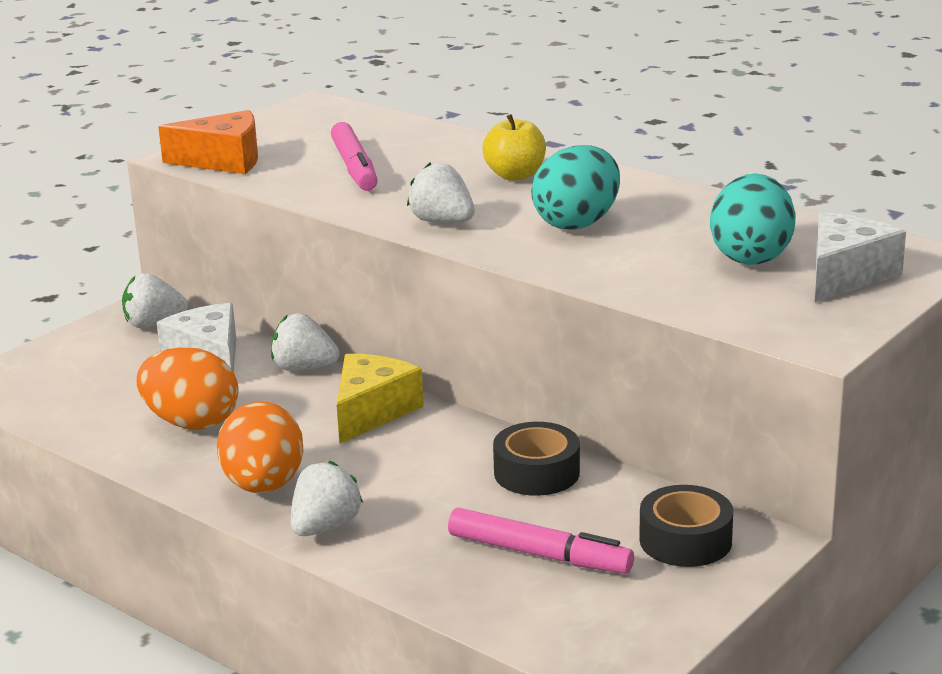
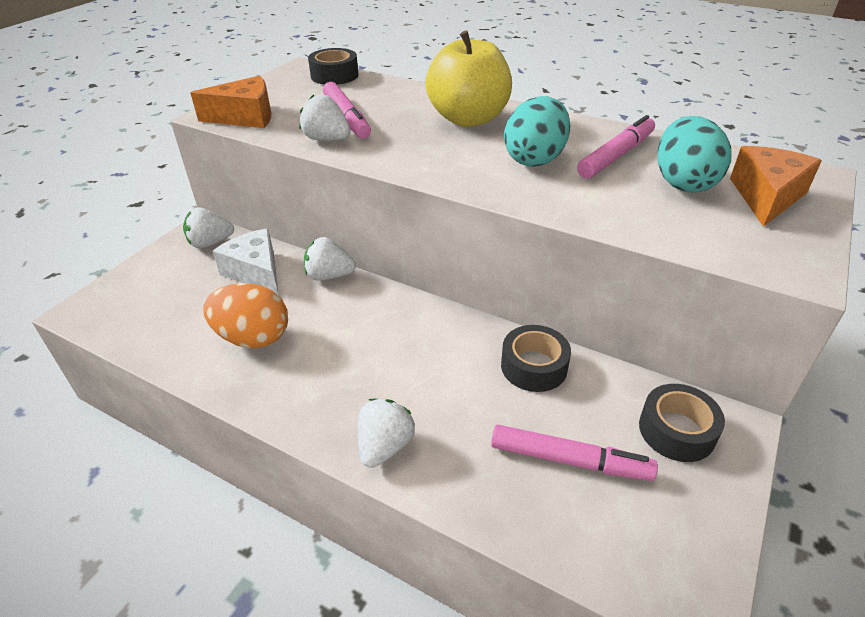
camera: 10 degrees left, 15 degrees up
orange egg [217,402,303,493] -> none
yellow cheese [337,354,424,444] -> none
white strawberry [407,162,475,223] -> white strawberry moved to [300,94,350,141]
yellow apple [482,114,546,181] -> yellow apple [425,30,512,127], size x1.78
white cheese [815,212,906,303] -> orange cheese [730,146,822,227]
none -> black tape [308,48,358,85]
none -> pink marker [577,115,655,179]

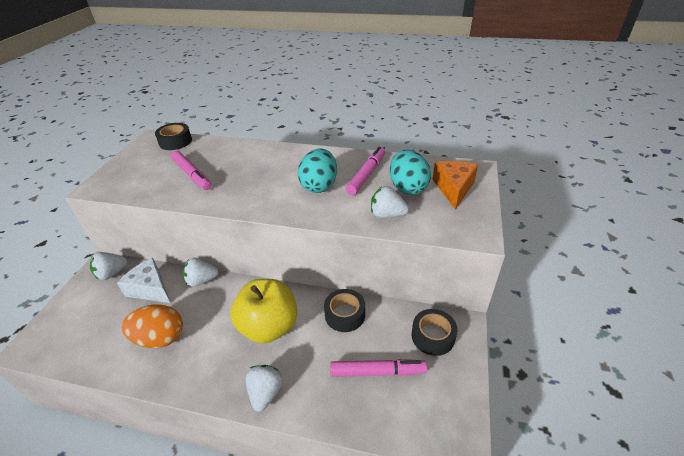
camera: 15 degrees left, 0 degrees up
orange cheese [191,76,271,128] -> none
white strawberry [300,94,350,141] -> white strawberry moved to [371,186,409,218]
yellow apple [425,30,512,127] -> yellow apple moved to [230,279,297,344]

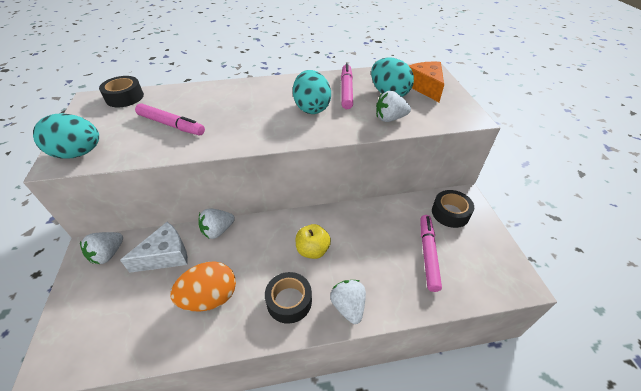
camera: 25 degrees left, 5 degrees up
white cheese [117,258,170,303] -> white cheese turned 135 degrees clockwise [120,222,188,273]
yellow apple [230,279,297,344] -> yellow apple [296,224,331,259], size x0.56
black tape [324,289,365,332] -> black tape moved to [265,272,312,324]
pink marker [330,359,427,377] -> pink marker turned 60 degrees counterclockwise [421,215,442,292]
none -> turquoise egg [33,113,99,159]

